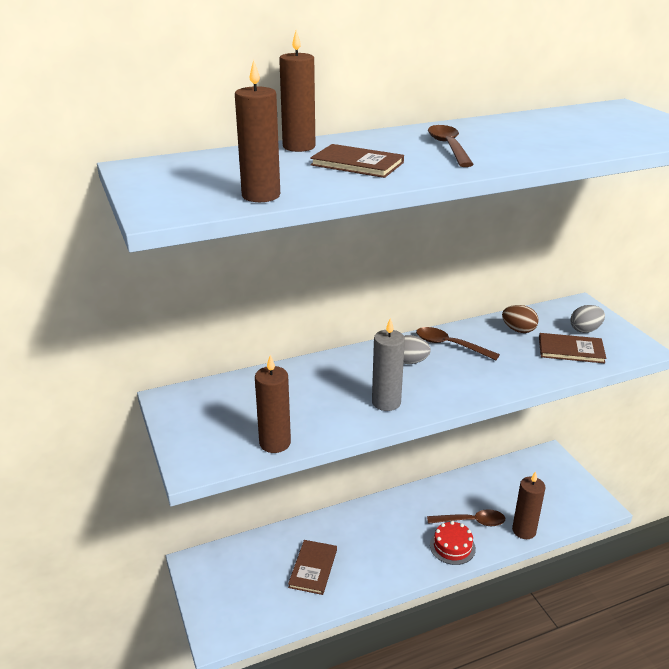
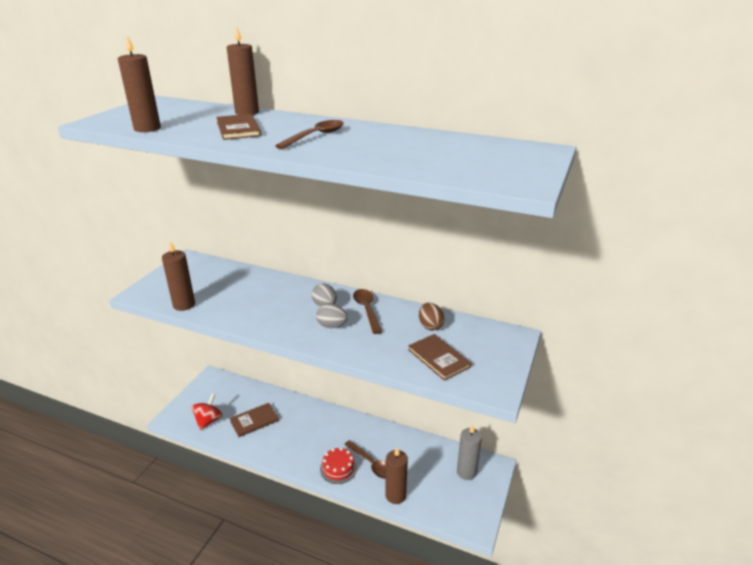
camera: 45 degrees right, 0 degrees up
grey candle [372,318,405,411] -> grey candle moved to [457,425,482,480]
grey egg [570,305,605,333] -> grey egg moved to [316,304,348,328]
none -> red spinning top [192,394,222,430]

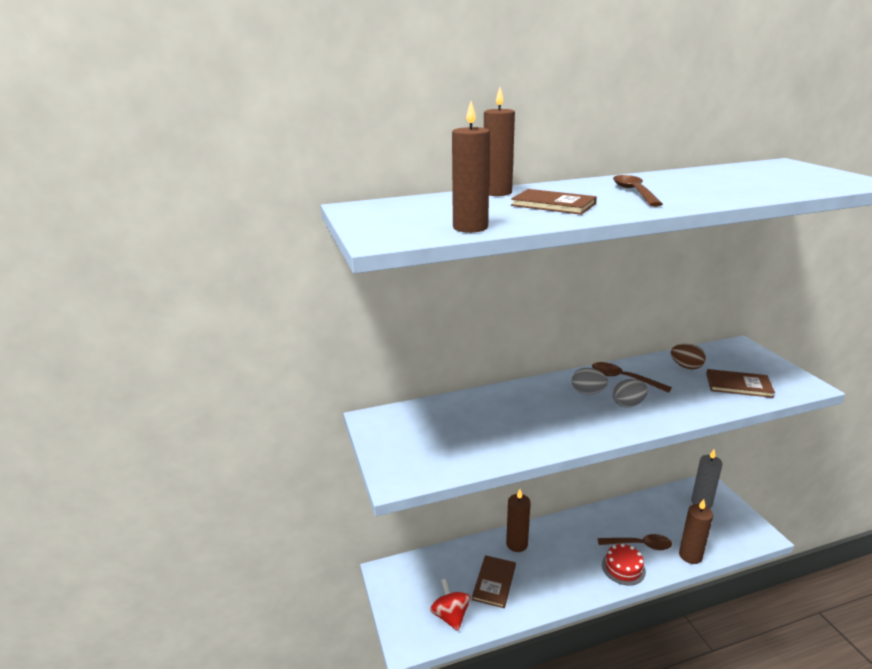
camera: 40 degrees left, 5 degrees down
brown candle [162,241,195,311] -> brown candle moved to [506,489,531,552]

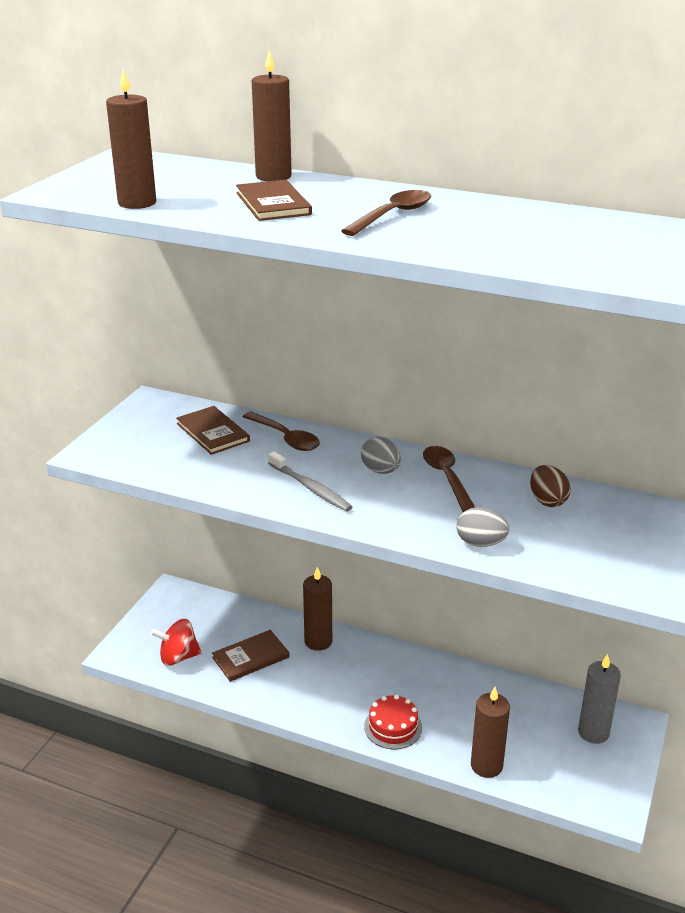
camera: 40 degrees right, 5 degrees up
red spinning top [430,579,471,631] -> red spinning top turned 120 degrees counterclockwise [151,619,202,666]
brown spoon [598,534,672,550] -> brown spoon moved to [243,412,320,451]
grey egg [612,379,648,408] -> grey egg moved to [456,507,509,547]
brown book [706,369,775,398] -> brown book moved to [176,406,250,455]
none -> grey toothbrush [268,451,352,511]

